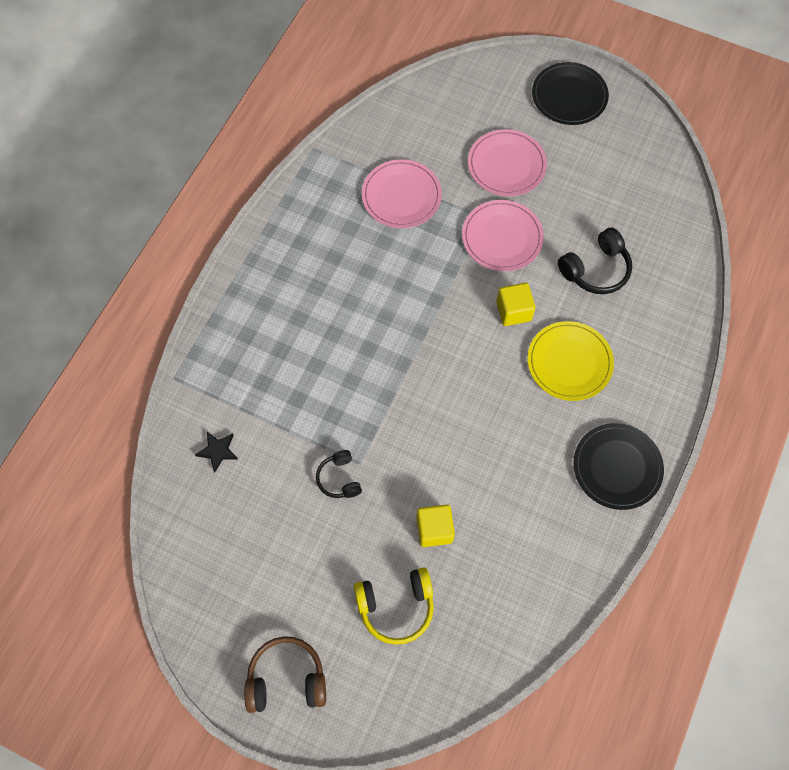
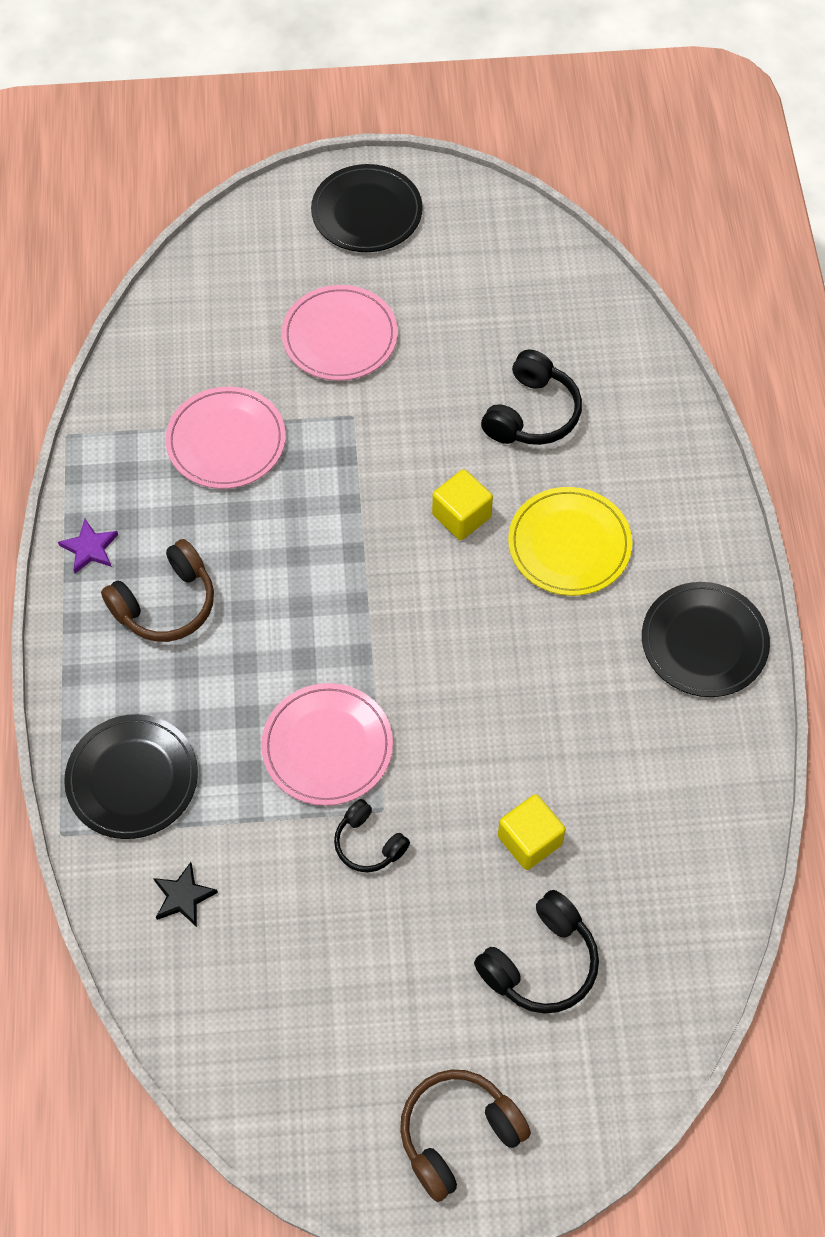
camera: 30 degrees left, 5 degrees down
yellow headphones [354,567,434,645] -> black headphones [474,890,599,1014]
pink plate [462,200,544,271] -> pink plate moved to [261,683,393,806]
none -> purple star [58,519,118,573]
none -> black plate [64,714,198,839]
none -> brown headphones [101,539,214,642]

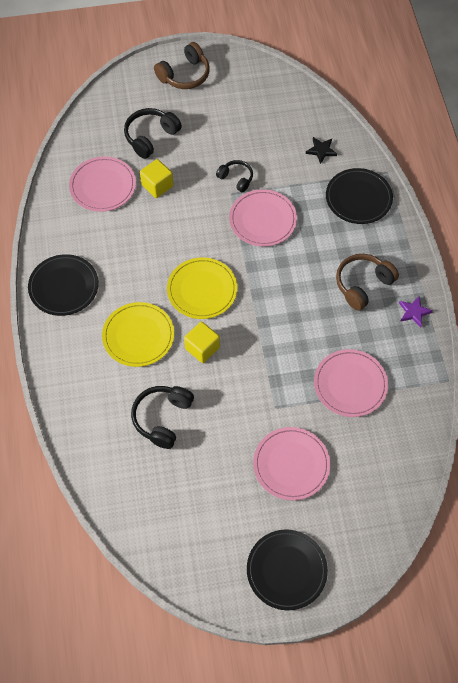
camera: 175 degrees right, 0 degrees up
none -> pink plate [69,156,136,212]
none -> yellow plate [167,257,237,319]

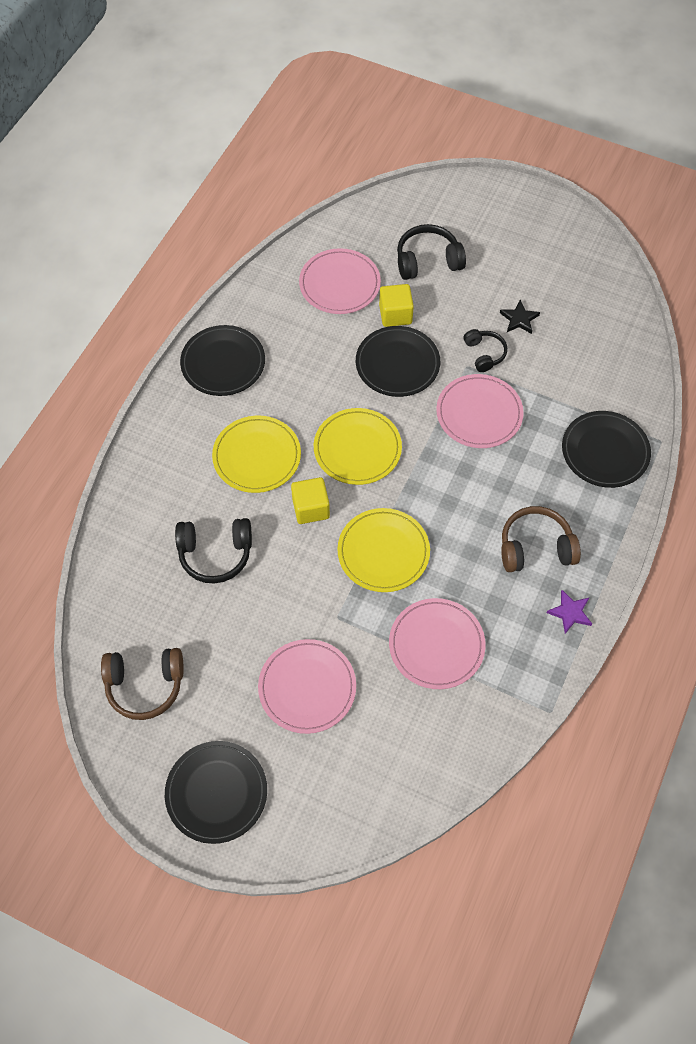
camera: 35 degrees right, 0 degrees up
black headphones [131,386,194,449] -> black headphones turned 150 degrees counterclockwise [175,518,252,583]
brown headphones [154,42,210,89] -> brown headphones moved to [101,648,184,720]
black star [306,137,337,164] -> black star moved to [500,300,540,334]
none -> yellow plate [337,508,430,592]
none -> black plate [356,326,440,397]

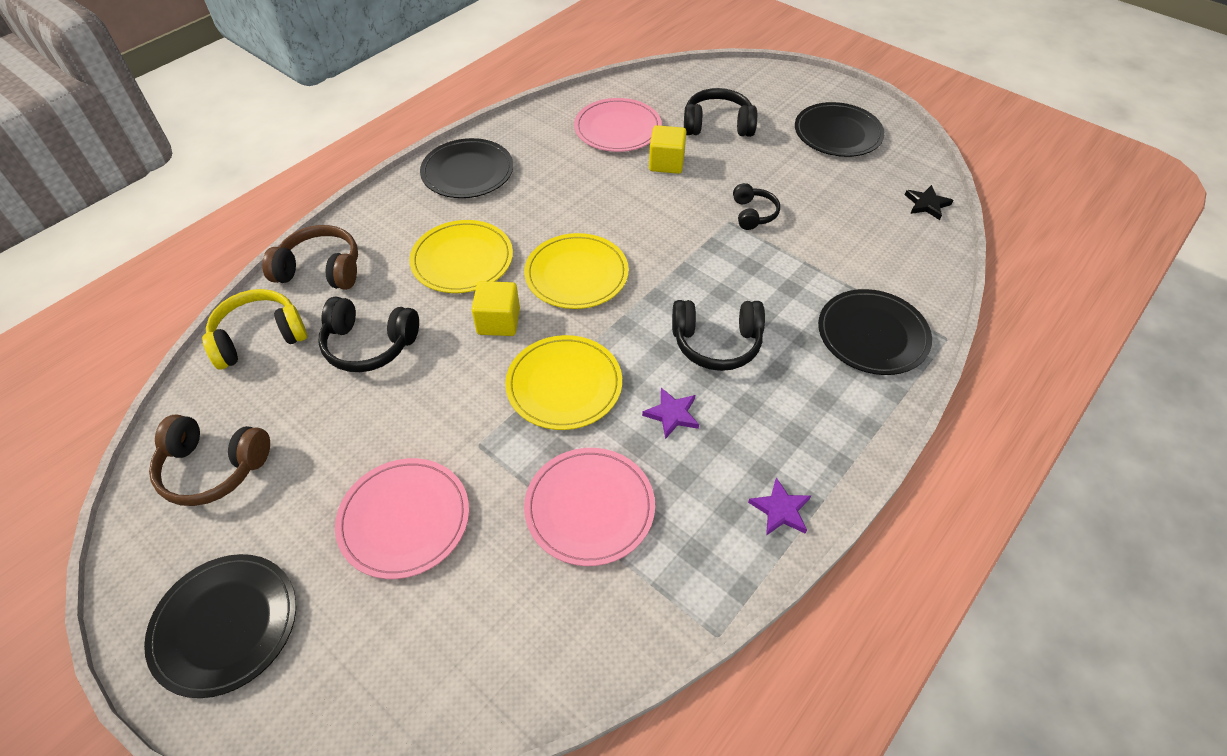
camera: 15 degrees right, 10 degrees down
black plate [356,326,440,397] -> black plate moved to [795,102,885,157]
pink plate [436,374,524,448] -> none
black star [500,300,540,334] -> black star moved to [905,185,953,220]
brown headphones [501,506,581,572] -> brown headphones moved to [262,225,358,290]
none -> yellow headphones [202,289,307,369]
none -> purple star [642,388,699,439]
none -> black headphones [672,300,765,371]

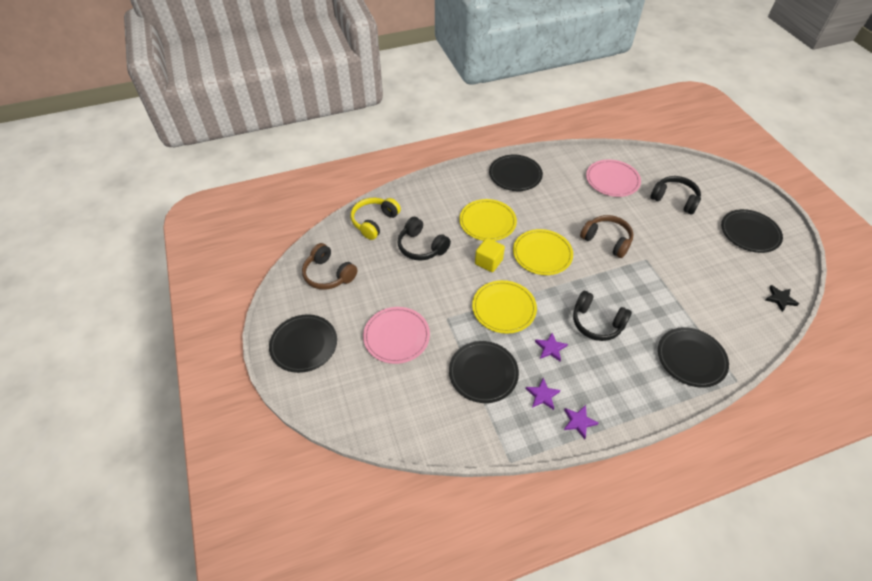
camera: 30 degrees right, 0 degrees up
yellow headphones [202,289,307,369] -> yellow headphones turned 60 degrees counterclockwise [351,198,401,240]
brown headphones [262,225,358,290] -> brown headphones moved to [580,215,633,258]
pink plate [524,448,655,566] -> black plate [449,341,519,403]
yellow cube [649,125,686,174] -> none
black headphones [733,183,780,230] -> none
none -> purple star [526,378,560,410]

